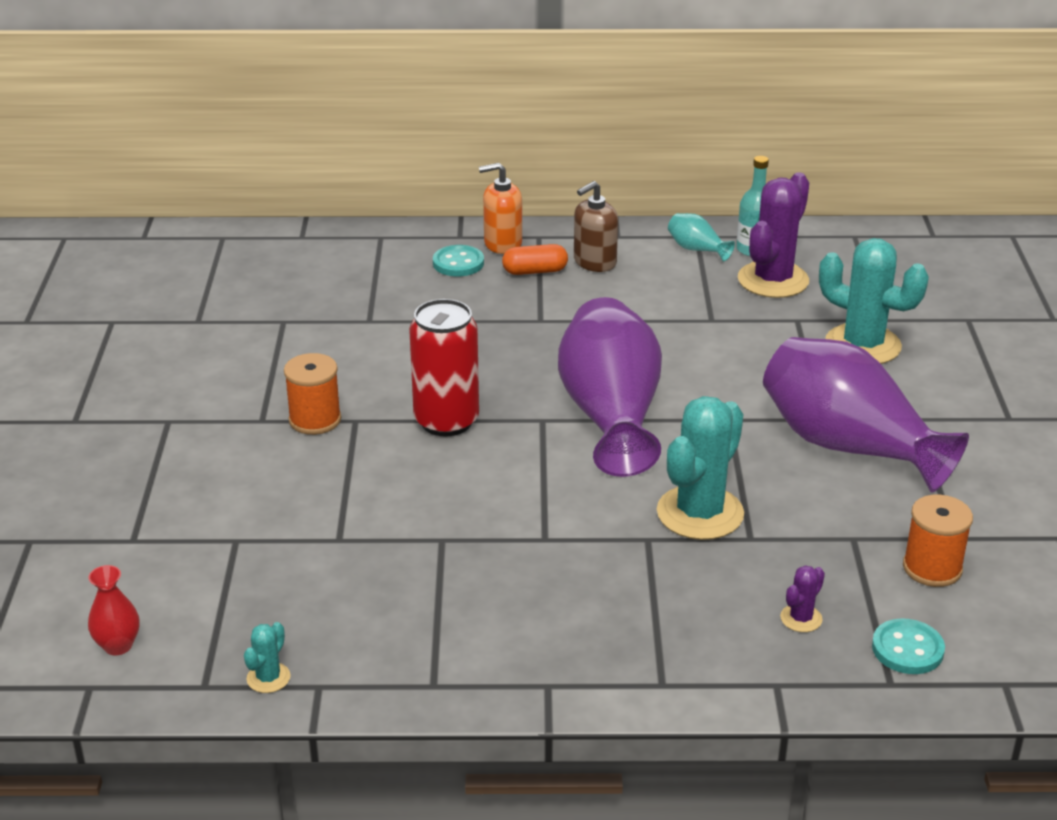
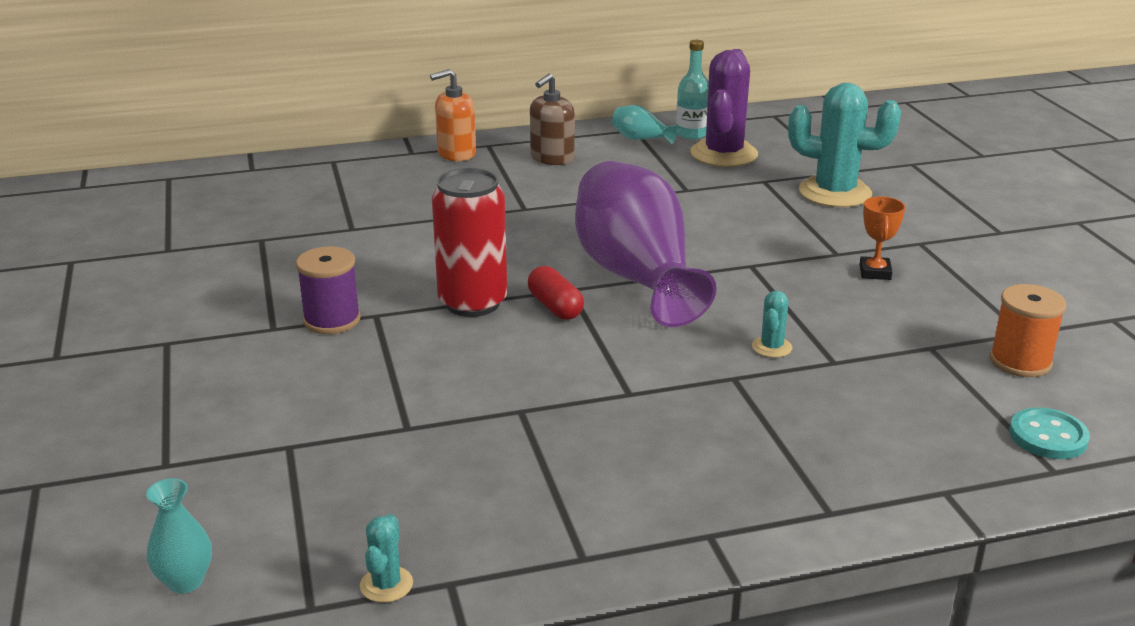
camera: 15 degrees left, 5 degrees down
red vase [88,565,140,655] -> turquoise vase [146,478,212,594]
orange spool [284,353,341,435] -> purple spool [296,246,361,334]
turquoise button [433,245,484,276] -> none
orange capsule [502,244,568,275] -> none
turquoise cactus [657,396,744,540] -> turquoise cactus [752,291,792,358], size x0.44
purple vase [763,337,969,492] -> orange trophy [859,196,905,280]
purple cactus [780,565,825,632] -> none
none -> red capsule [528,266,584,320]

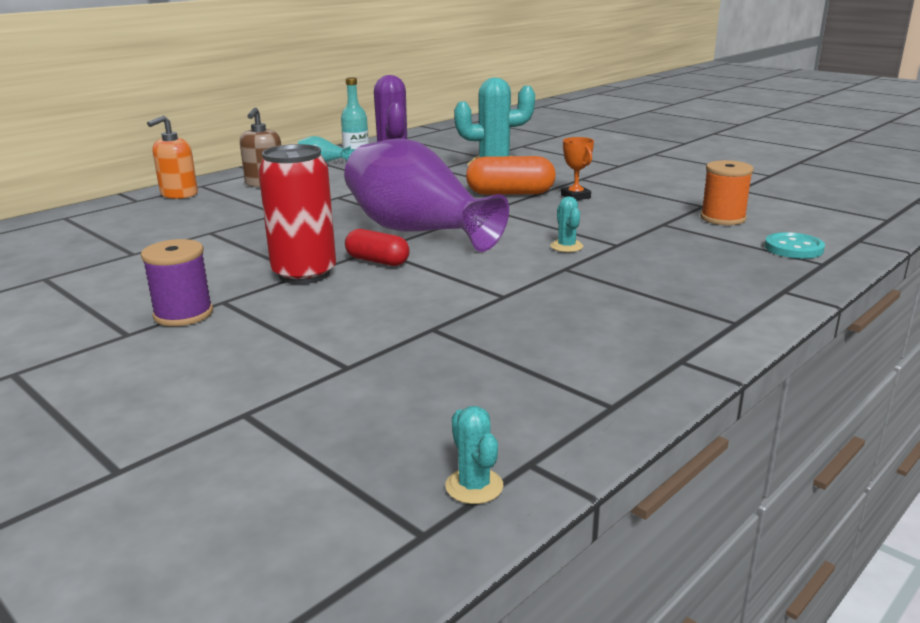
camera: 30 degrees left, 5 degrees down
turquoise vase [146,478,212,594] -> none
none -> orange capsule [466,156,556,195]

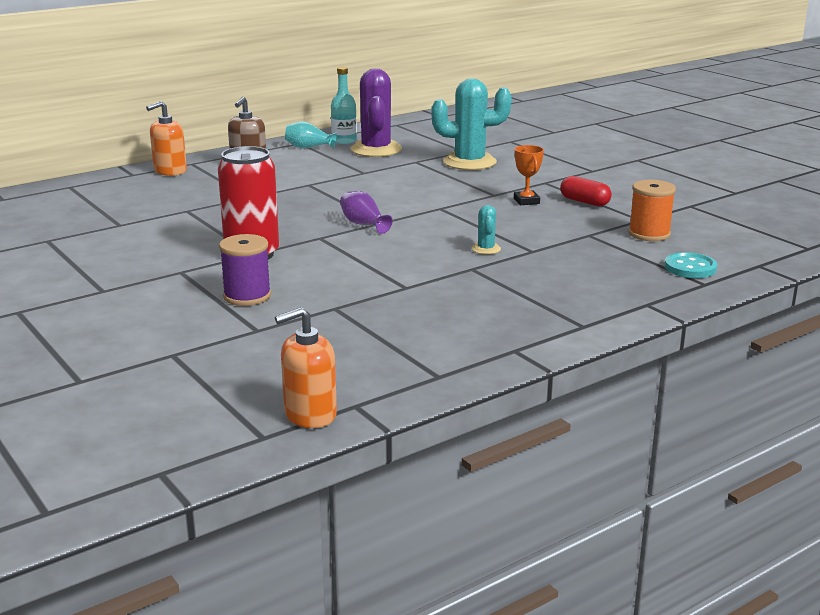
camera: 10 degrees right, 0 degrees up
purple spool [141,239,213,326] -> purple spool moved to [219,234,271,306]
purple vase [344,138,509,252] -> purple vase [340,191,393,234], size x0.40
red capsule [345,229,410,266] -> red capsule moved to [560,176,612,206]
turquoise cactus [446,406,503,504] -> orange soap dispenser [275,307,337,428]
orange capsule [466,156,556,195] -> none

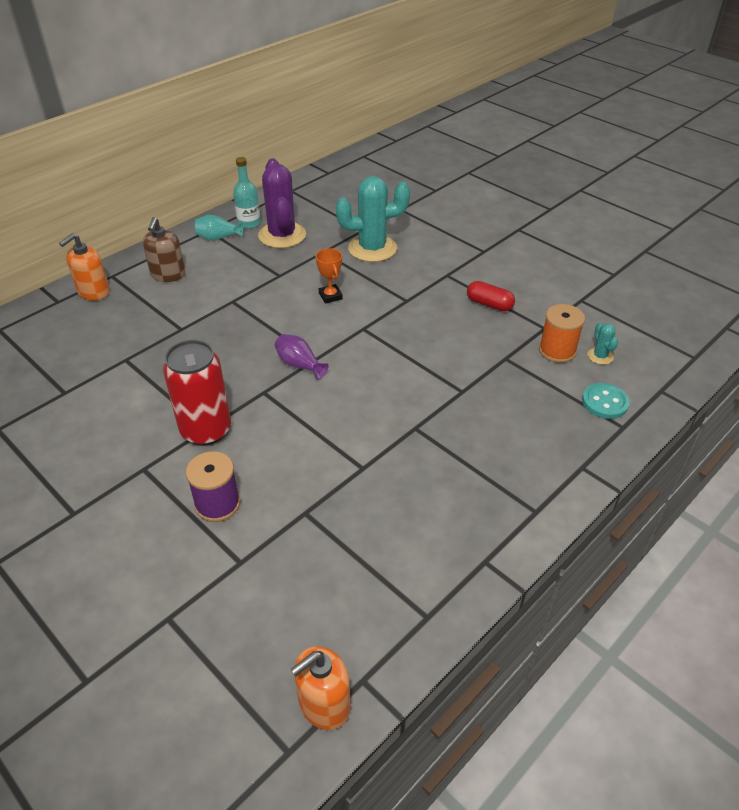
camera: 10 degrees left, 20 degrees up
turquoise cactus [472,205,501,254] -> turquoise cactus moved to [588,323,618,365]
orange trophy [514,145,544,205] -> orange trophy moved to [316,248,343,304]

